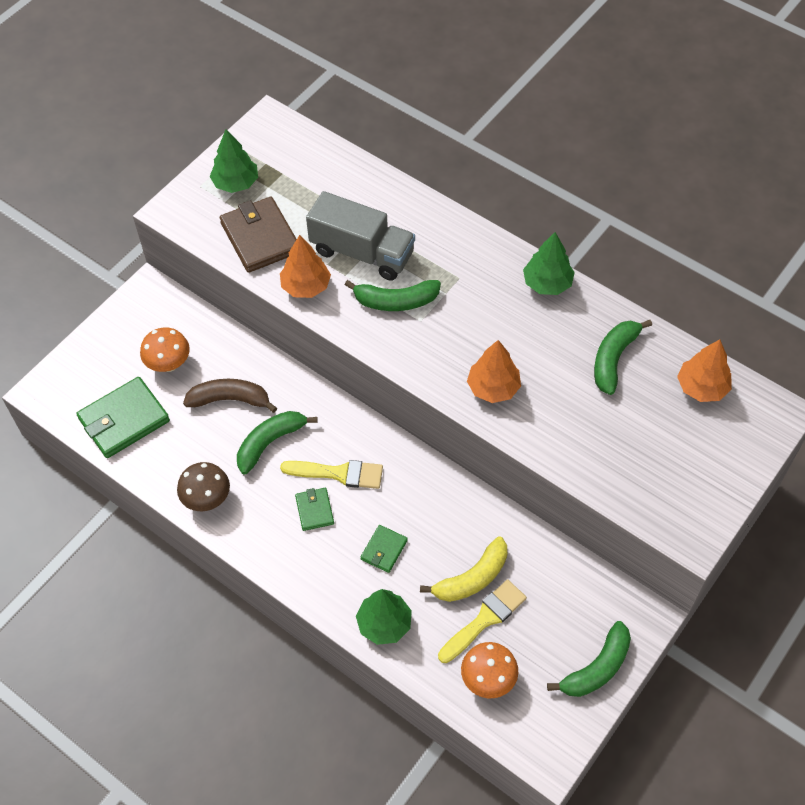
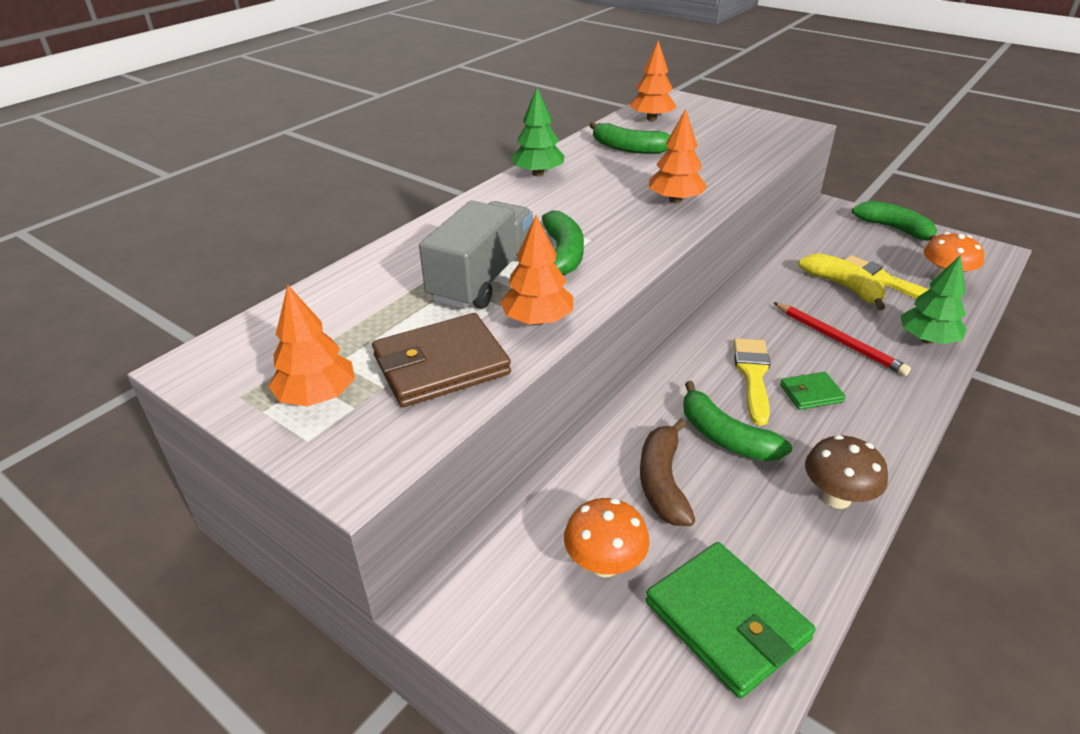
camera: 90 degrees left, 20 degrees down
green tree [210,129,258,193] -> orange tree [268,285,355,406]
green wallet [360,525,408,573] -> red pencil [773,302,911,376]

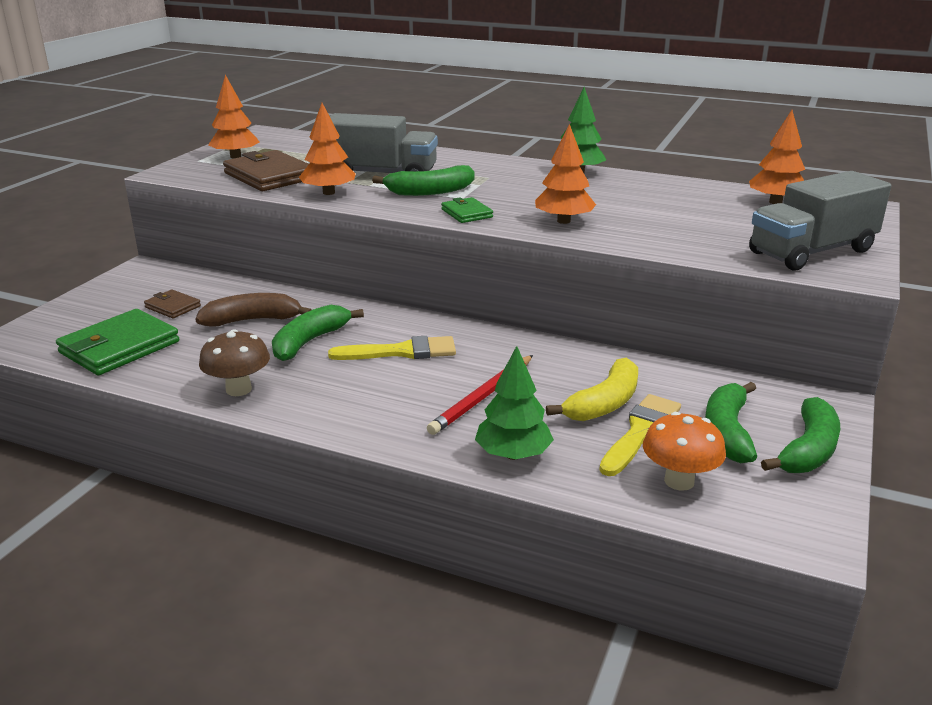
camera: 75 degrees right, 10 degrees down
orange mushroom [564,498,650,577] -> brown wallet [144,289,201,318]
green banana [589,122,670,154] -> green banana moved to [705,382,757,463]
green wallet [780,372,846,410] -> green wallet moved to [441,197,493,223]
none -> grey truck [749,171,891,270]

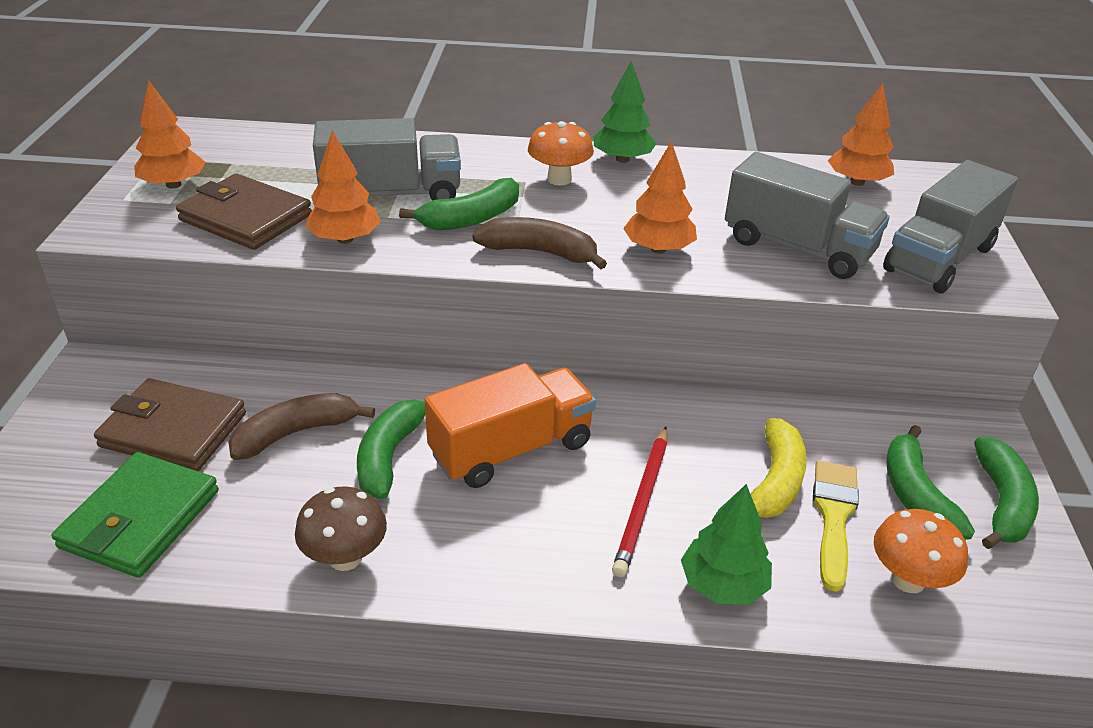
camera: 20 degrees left, 10 degrees up
brown wallet [144,289,201,318] -> brown wallet [94,378,246,471], size x1.92
yellow brush [328,336,456,360] -> orange truck [424,363,596,488]
green wallet [441,197,493,223] -> brown banana [473,217,607,270]
none -> orange mushroom [528,121,594,186]
none -> grey truck [725,152,890,279]

